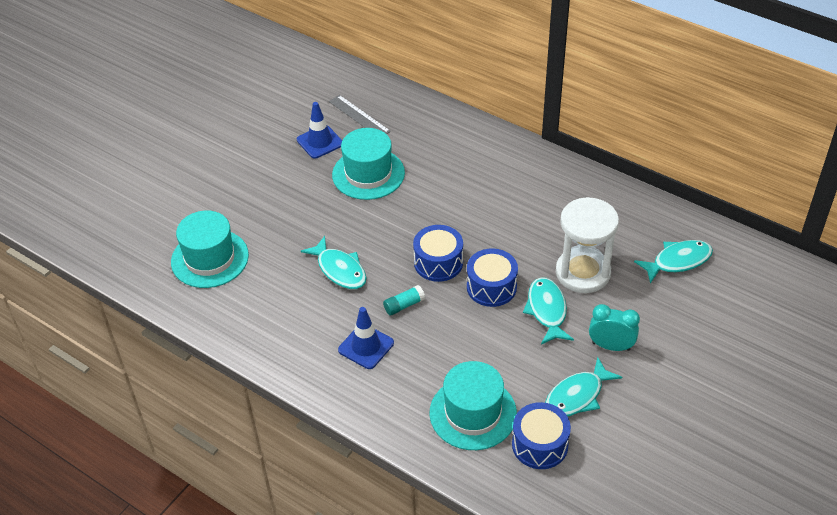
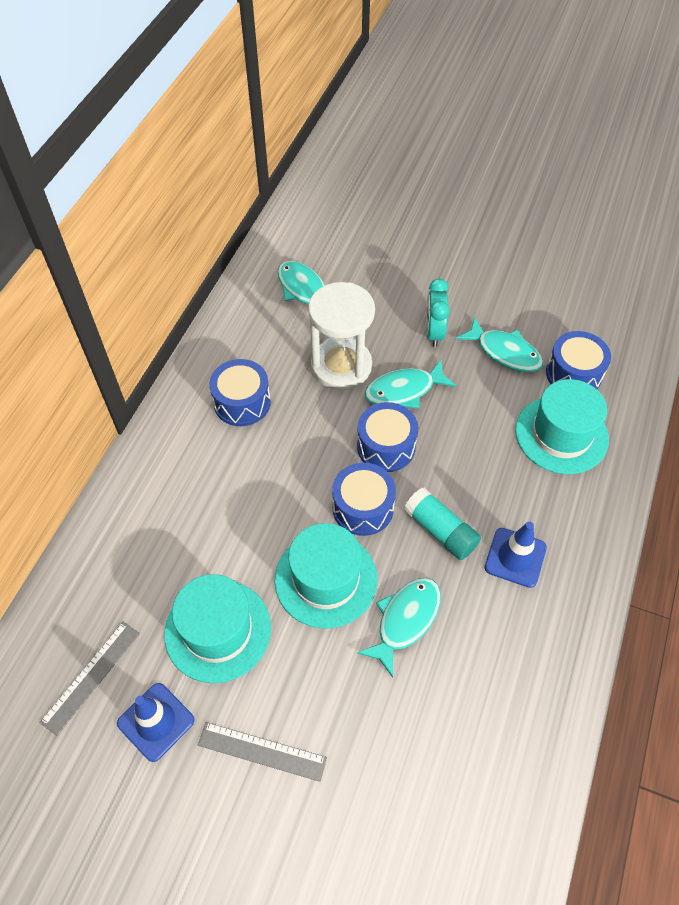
camera: 105 degrees left, 10 degrees up
turquoise hat [171,210,249,288] -> turquoise hat moved to [275,523,377,628]
turquoise glue stick [383,285,425,316] -> turquoise glue stick [404,488,481,560], size x1.55
none -> grey ruler [198,722,327,782]
none -> blue drum [209,359,271,426]

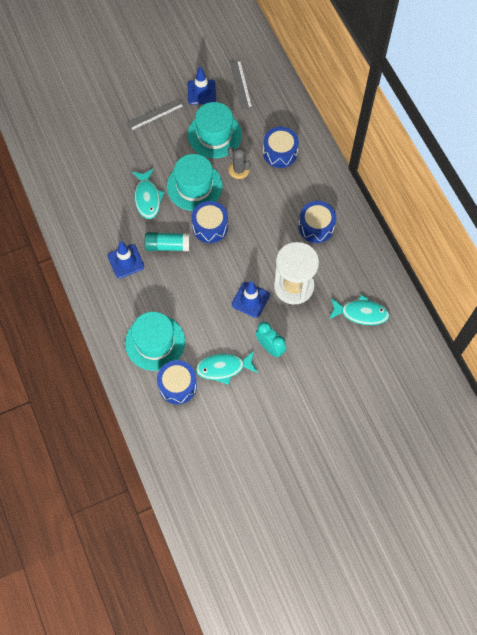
camera: 135 degrees right, 10 degrees up
blue drum [357,402,418,472] -> blue drum moved to [263,127,299,168]
turquoise fish [365,359,456,408] -> blue traffic cone [232,281,270,318]
none -> grey cactus [228,147,251,179]

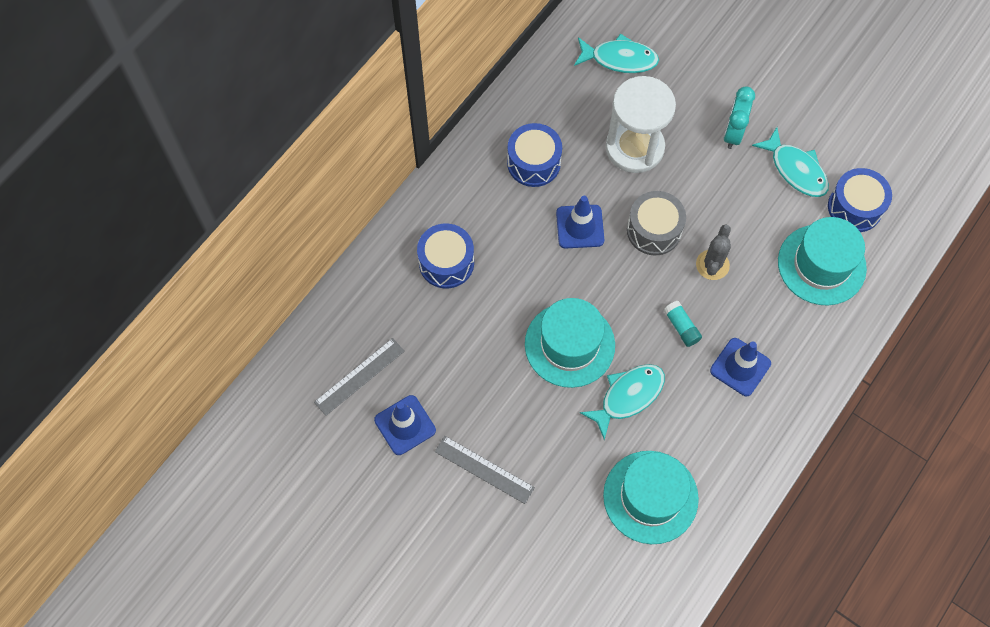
camera: 120 degrees left, 0 degrees up
turquoise glue stick [145,232,190,251] -> turquoise glue stick [663,301,702,347], size x0.65
turquoise hat [187,102,242,158] -> turquoise hat moved to [603,451,699,544]
blue drum [191,201,228,243] -> none
grey cactus [228,147,251,179] -> grey cactus moved to [696,224,731,280]
blue traffic cone [232,281,270,318] -> blue traffic cone moved to [556,196,604,249]
turquoise fish [329,294,390,325] -> turquoise fish turned 120 degrees clockwise [574,34,659,73]
none -> grey drum [627,191,686,255]

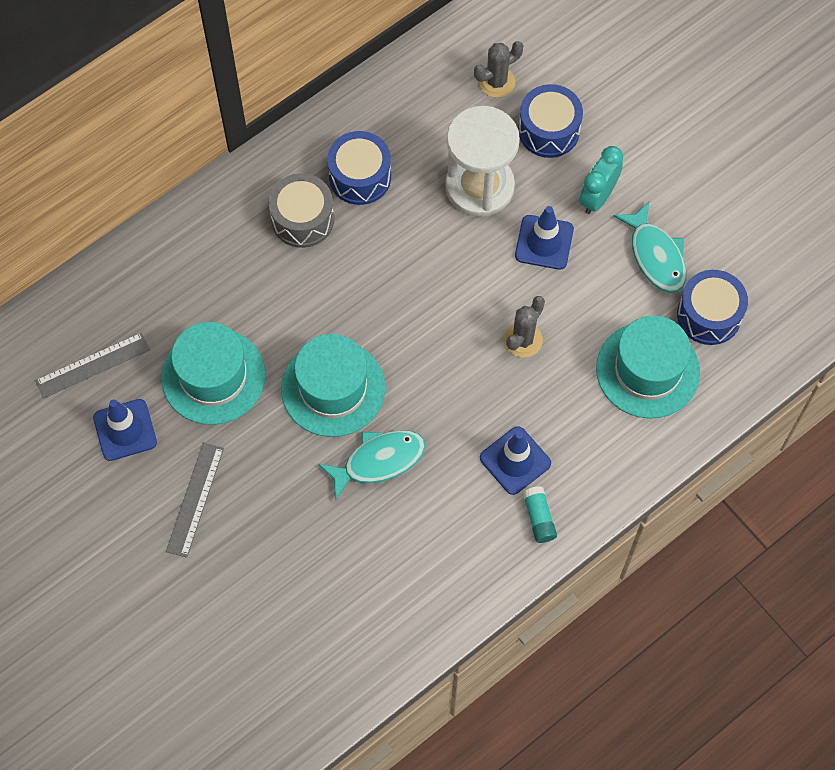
camera: 15 degrees right, 0 degrees up
blue drum [417,224,474,288] -> blue drum moved to [518,84,583,158]
grey ruler [435,436,535,504] -> grey ruler turned 60 degrees clockwise [166,443,224,558]
blue traffic cone [556,196,604,249] -> blue traffic cone moved to [515,206,574,270]
turquoise fish [574,34,659,73] -> grey cactus [474,41,523,98]
turquoise hat [603,451,699,544] -> turquoise hat moved to [161,322,265,425]
grey drum [627,191,686,255] -> grey drum moved to [269,173,334,248]
turquoise glue stick [663,301,702,347] -> turquoise glue stick moved to [522,486,557,543]

